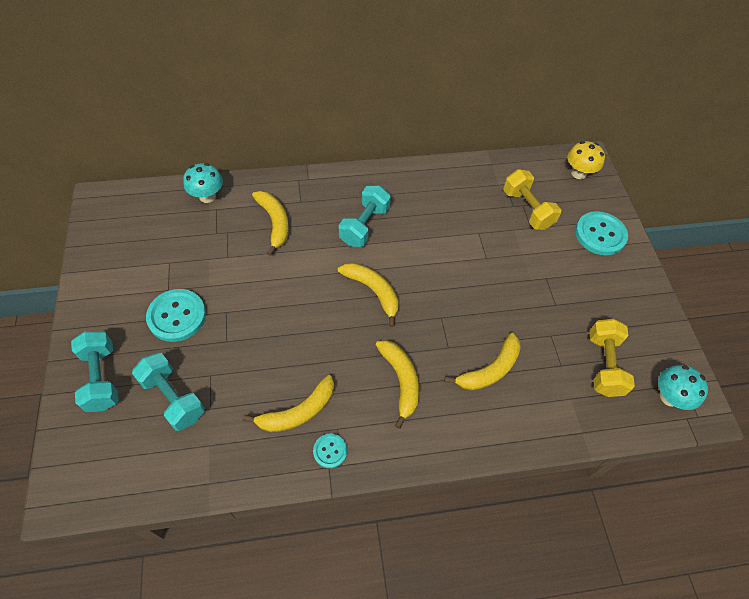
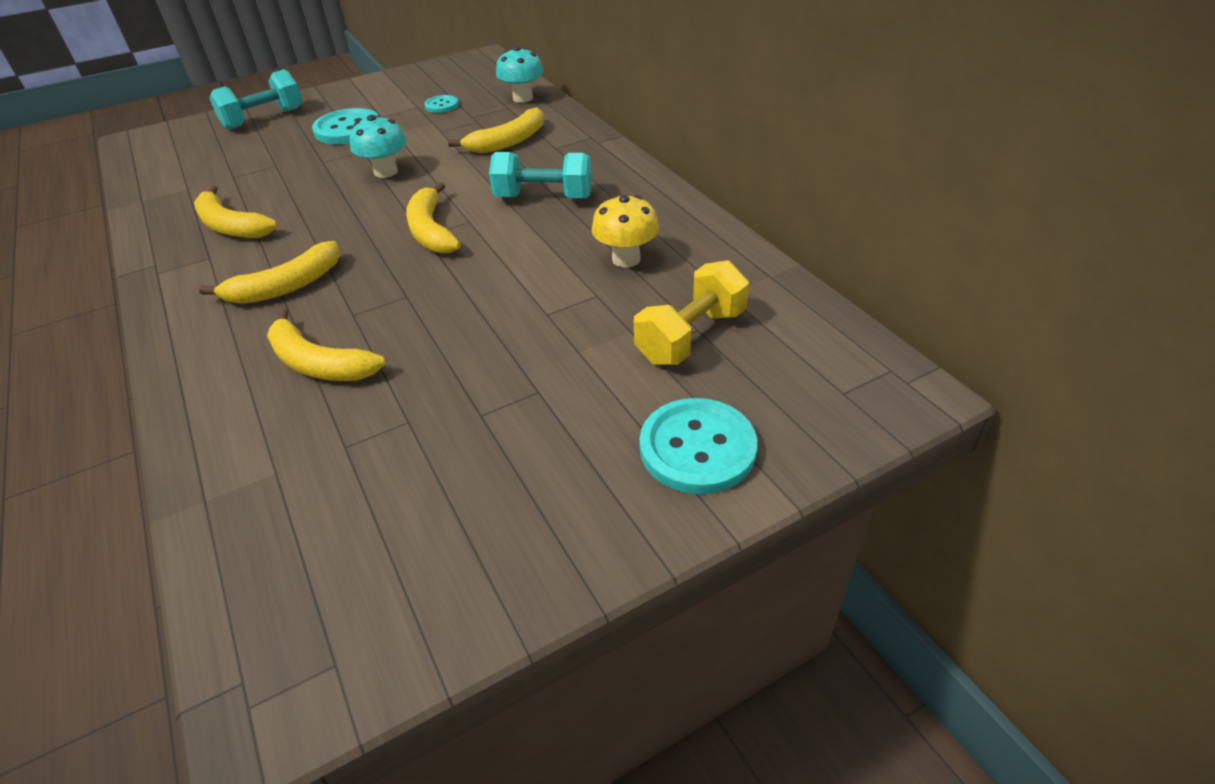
camera: 75 degrees right, 15 degrees down
turquoise dumbbell [132,353,205,431] -> none
turquoise button [313,434,347,468] -> turquoise button moved to [424,95,459,113]
yellow banana [338,263,399,327] -> yellow banana turned 135 degrees clockwise [406,182,461,253]
yellow mushroom [568,141,605,179] -> yellow mushroom moved to [592,195,659,268]
yellow dumbbell [589,319,635,397] -> none
turquoise mushroom [658,365,708,410] -> turquoise mushroom moved to [350,115,406,178]

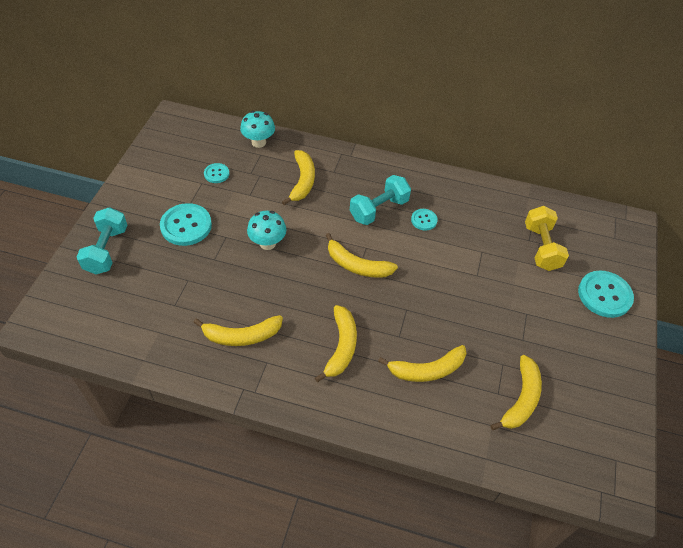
camera: 50 degrees left, 10 degrees up
yellow mushroom [592,195,659,268] -> none
none -> turquoise button [411,209,438,231]
none -> yellow banana [490,355,542,430]

